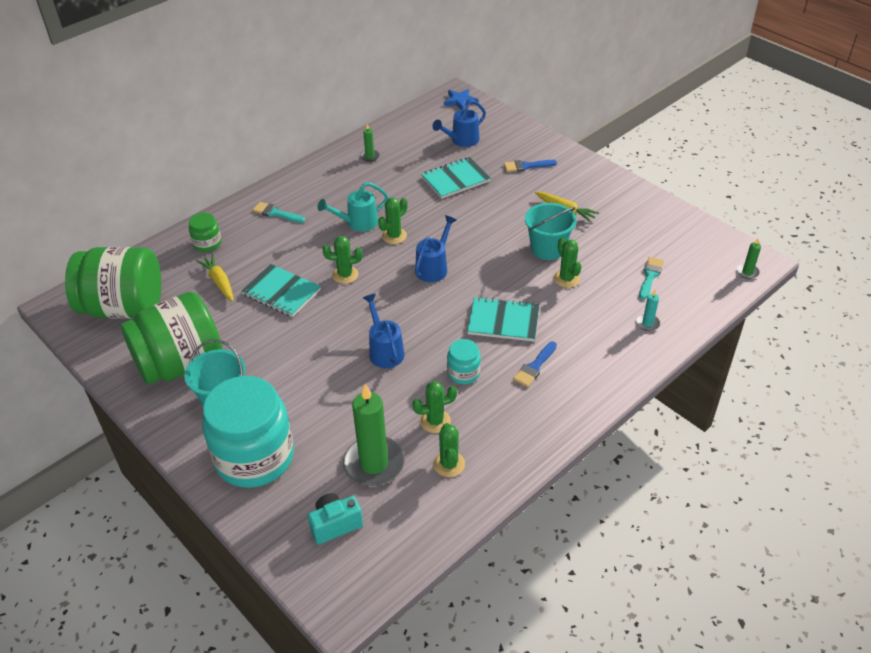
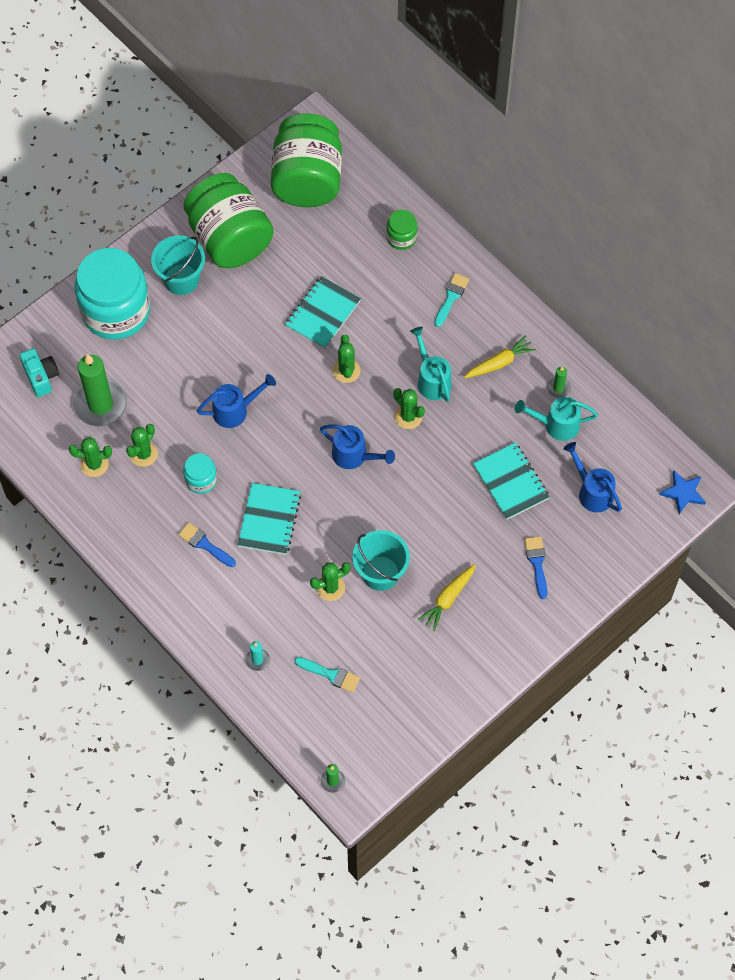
camera: 90 degrees right, 20 degrees up
yellow carrot [196,254,234,302] -> yellow carrot moved to [464,335,536,378]
green cactus [412,381,457,433] -> green cactus turned 45 degrees clockwise [126,424,158,467]
none -> turquoise watering can [515,397,598,441]

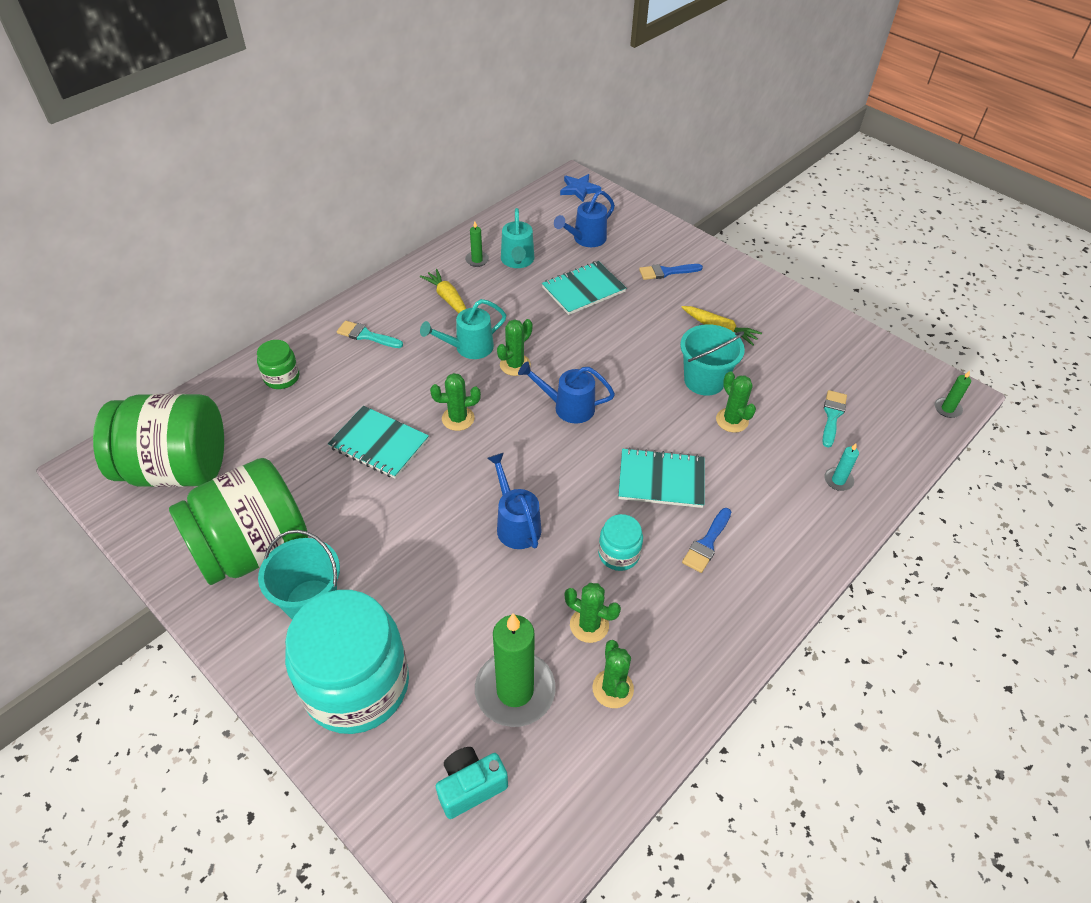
camera: 95 degrees left, 15 degrees down
blue watering can [320,425,395,469] -> blue watering can turned 105 degrees counterclockwise [518,361,615,424]

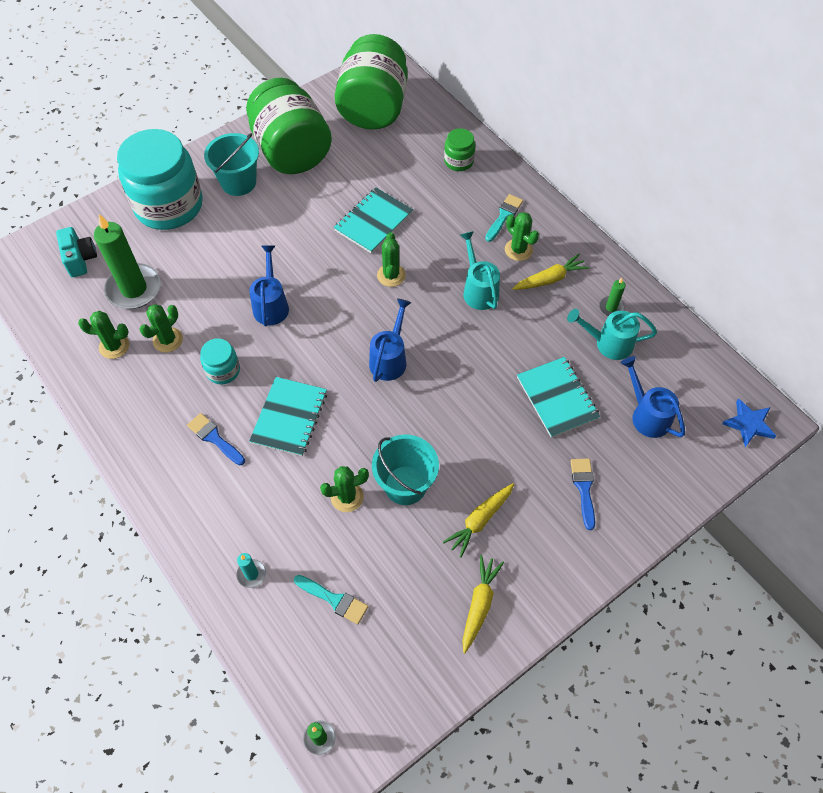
camera: 100 degrees right, 10 degrees up
blue watering can [487,453,542,549] -> blue watering can turned 75 degrees counterclockwise [249,245,289,326]
green cactus [497,319,532,376] -> green cactus moved to [505,212,539,261]
none -> yellow carrot [462,555,504,653]

